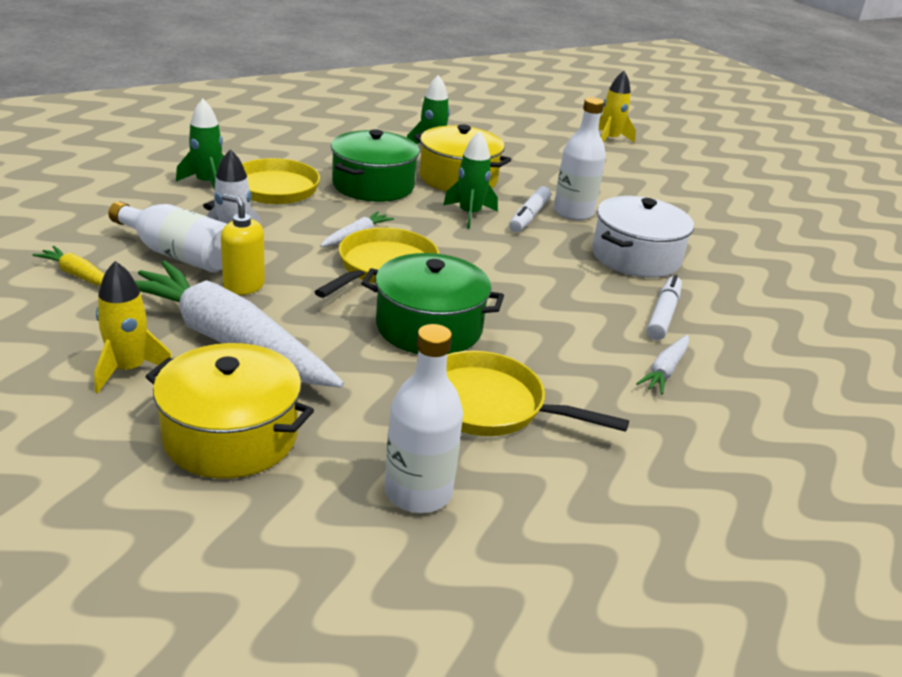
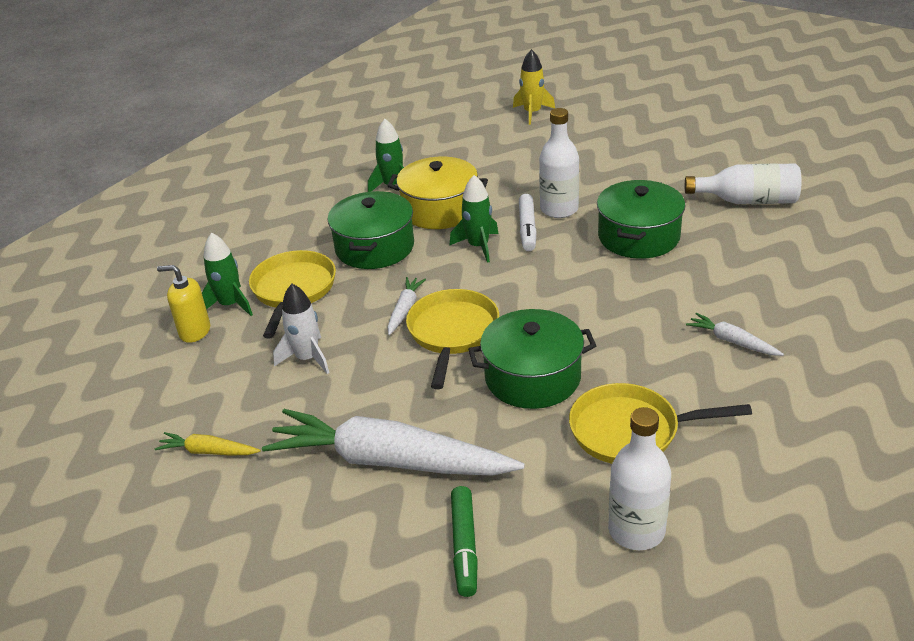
camera: 15 degrees left, 5 degrees up
yellow rocket [94,261,172,393] -> none
white bottle [108,201,227,272] -> white bottle moved to [685,163,802,204]
yellow pot [145,343,314,479] -> green marker [451,486,478,597]
yellow soap dispenser [221,194,265,295] -> yellow soap dispenser moved to [157,265,210,343]
white pot [592,196,694,278] -> green pot [597,180,686,259]
white carrot [636,335,689,394] -> white carrot turned 120 degrees clockwise [686,313,784,356]
white marker [647,275,682,340] -> none

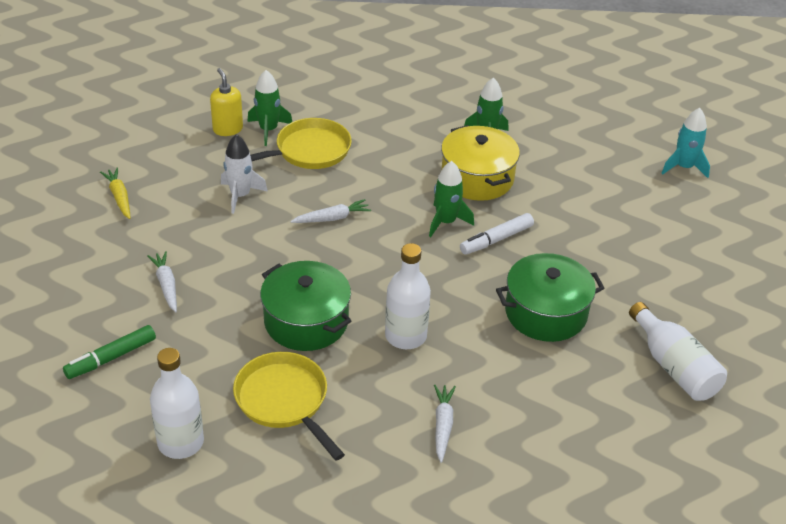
camera: 50 degrees right, 5 degrees up
white carrot [262,409,525,476] -> white carrot [147,251,177,312], size x0.42
green pot [328,191,414,269] -> none
yellow pan [406,289,499,389] -> none
yellow rocket [513,49,555,125] -> turquoise rocket [662,108,710,178]
white bottle [539,108,579,218] -> white bottle moved to [385,243,431,349]

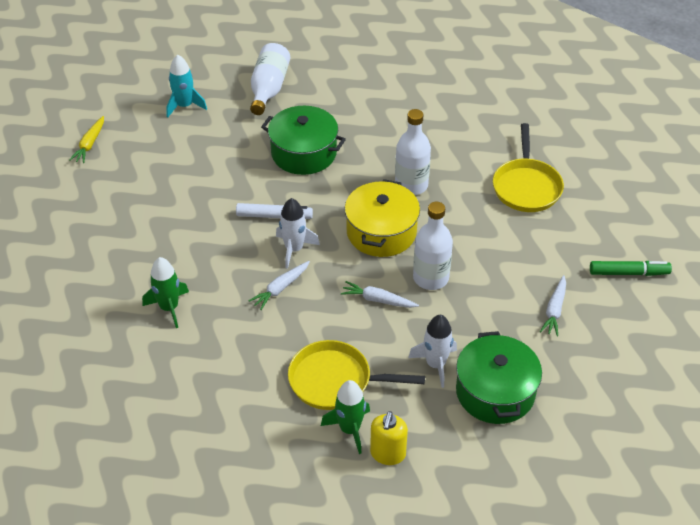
camera: 140 degrees left, 5 degrees up
yellow carrot [100,168,130,219] -> yellow carrot moved to [69,116,104,163]
white bottle [150,348,204,459] -> white bottle moved to [413,202,453,290]
green pot [260,261,351,351] -> green pot moved to [456,331,542,424]
green rocket [429,161,474,237] -> white rocket [276,198,320,269]
white carrot [434,385,456,463] -> white carrot moved to [248,261,310,310]
yellow pot [441,125,520,201] -> yellow pot moved to [345,179,420,257]
turquoise rocket [662,108,710,178] -> turquoise rocket moved to [166,54,207,117]

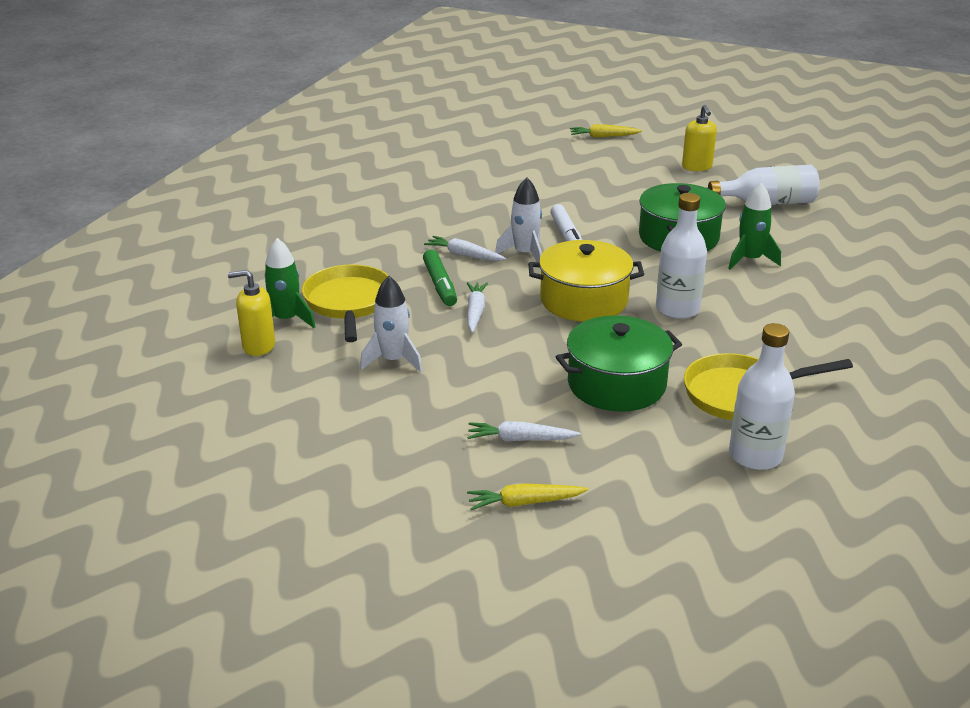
camera: 75 degrees right, 15 degrees down
green rocket [142,257,189,328] -> green rocket moved to [728,182,781,270]
turquoise rocket [166,54,207,117] -> yellow soap dispenser [682,105,717,171]
white bottle [413,202,453,290] -> white bottle moved to [729,323,795,470]
green pot [456,331,542,424] -> green pot moved to [556,315,682,412]
green marker [590,261,672,276] -> green marker moved to [423,249,457,306]
none -> yellow carrot [467,483,588,510]

